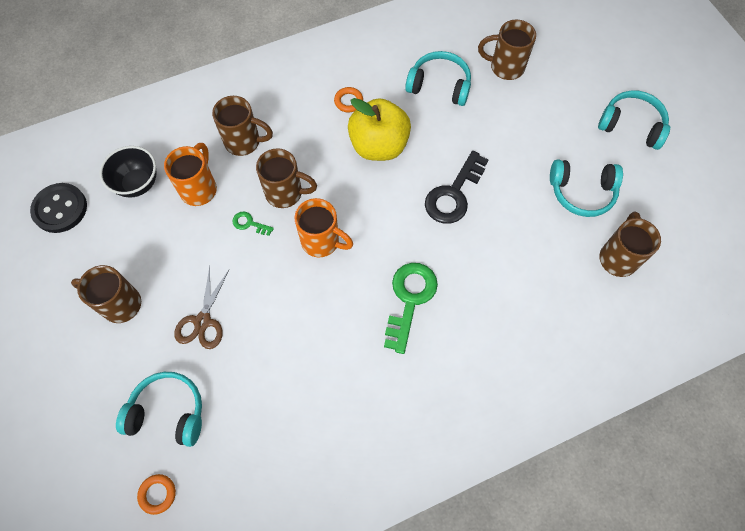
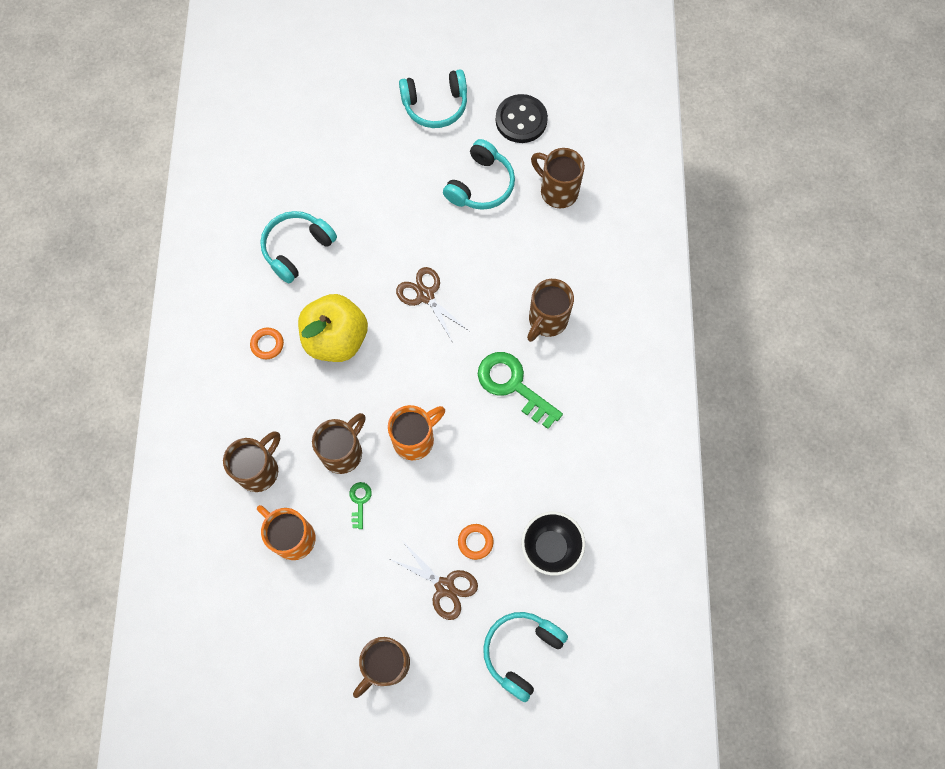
camera: 65 degrees left, 5 degrees up
black button [30,183,87,233] -> black button moved to [496,94,548,143]
black bowl [99,146,156,197] -> black bowl moved to [521,512,585,576]
orange ring [137,474,176,515] -> orange ring moved to [458,524,494,560]
green key [232,212,274,236] -> green key turned 135 degrees clockwise [349,482,372,529]
black key [425,151,488,224] -> brown scissors [396,267,469,341]
brown mug [478,20,536,80] -> brown mug moved to [527,279,574,342]
turquoise headphones [598,90,670,150] -> turquoise headphones turned 150 degrees counterclockwise [399,69,467,128]

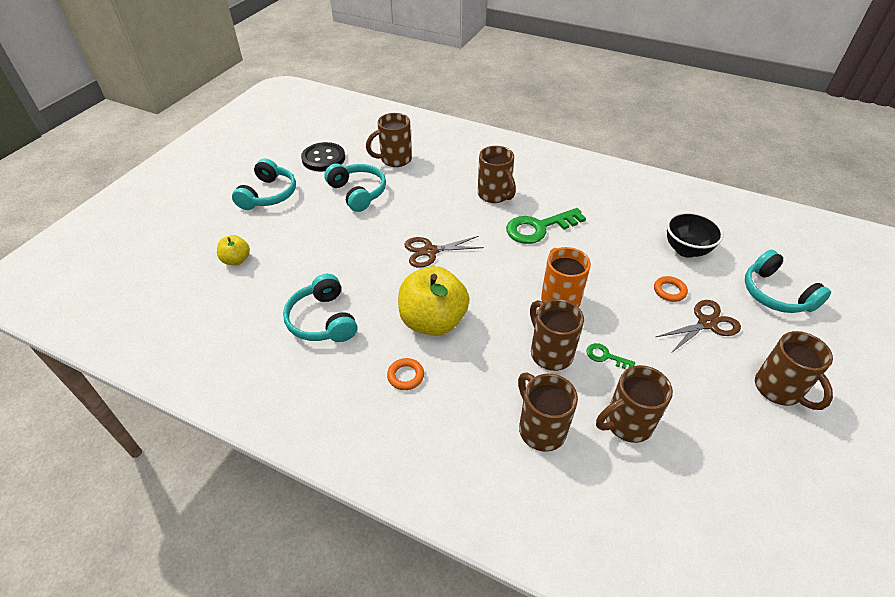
camera: 65 degrees left, 25 degrees down
orange mug [257,505,316,560] -> brown mug [596,365,673,443]
none -> yellow apple [217,235,250,265]

